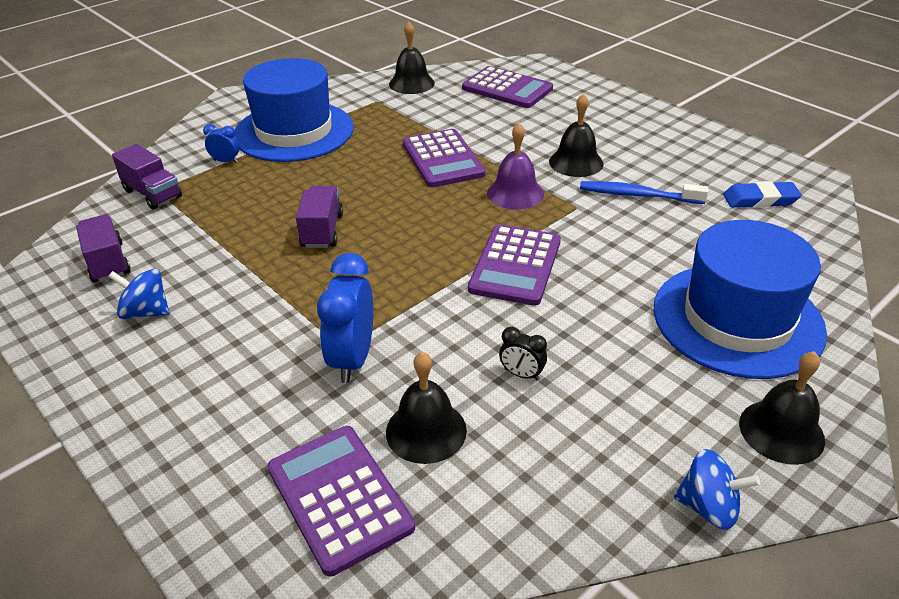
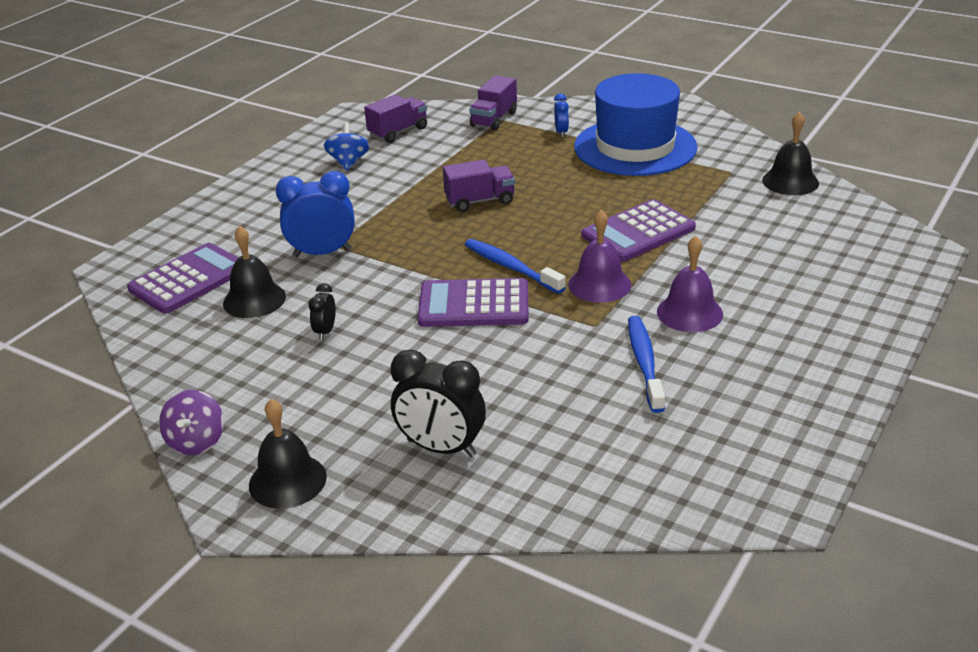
camera: 75 degrees right, 5 degrees down
purple calculator [462,66,553,108] -> none
black bell [549,93,603,177] -> purple bell [657,236,723,332]
blue hat [653,220,827,379] -> black clock [391,350,486,457]
blue spinning top [674,449,760,530] -> purple spinning top [159,390,224,455]
blue eraser [723,181,802,208] -> none
none -> blue toothbrush [465,239,566,294]

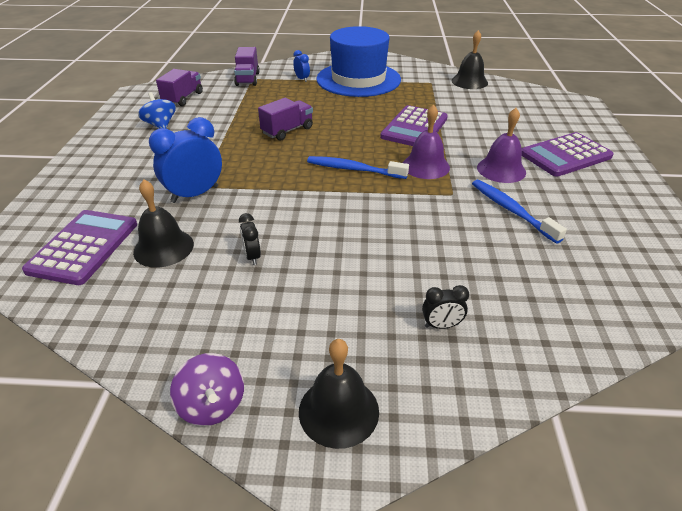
camera: 30 degrees left, 5 degrees up
black clock [391,350,486,457] -> black clock [422,285,469,329], size x0.50
purple calculator [418,278,529,327] -> purple calculator moved to [522,132,614,177]

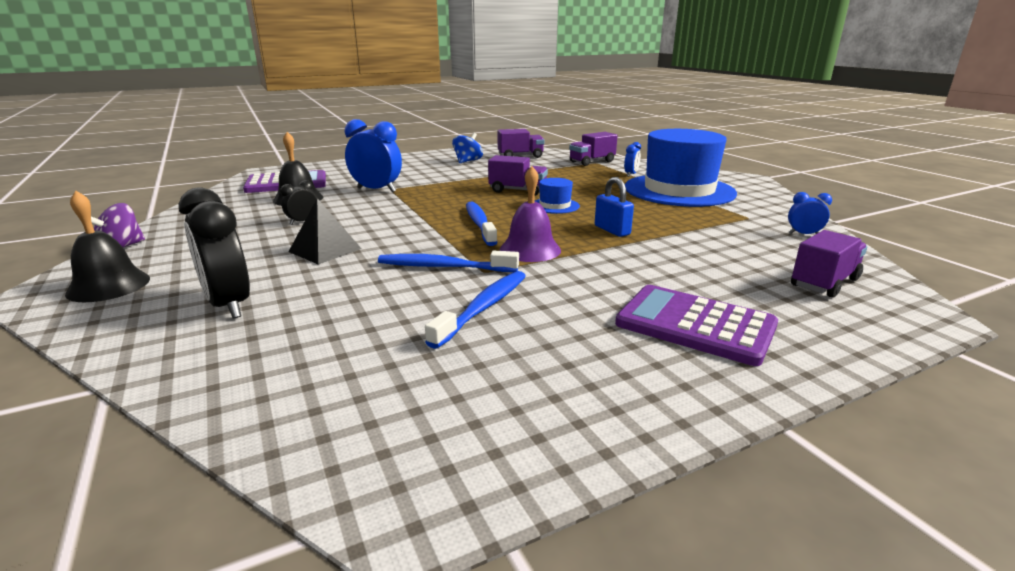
camera: 60 degrees right, 15 degrees down
purple calculator [380,105,448,146] -> blue padlock [595,177,634,237]
black clock [422,285,469,329] -> black clock [179,187,250,319], size x1.99
black bell [451,30,488,89] -> blue clock [788,192,832,234]
purple bell [477,108,526,183] -> none
none -> black pyramid [288,198,362,265]
none -> blue toothbrush [378,250,519,272]
none -> blue hat [535,178,580,214]
none -> purple truck [791,230,867,298]

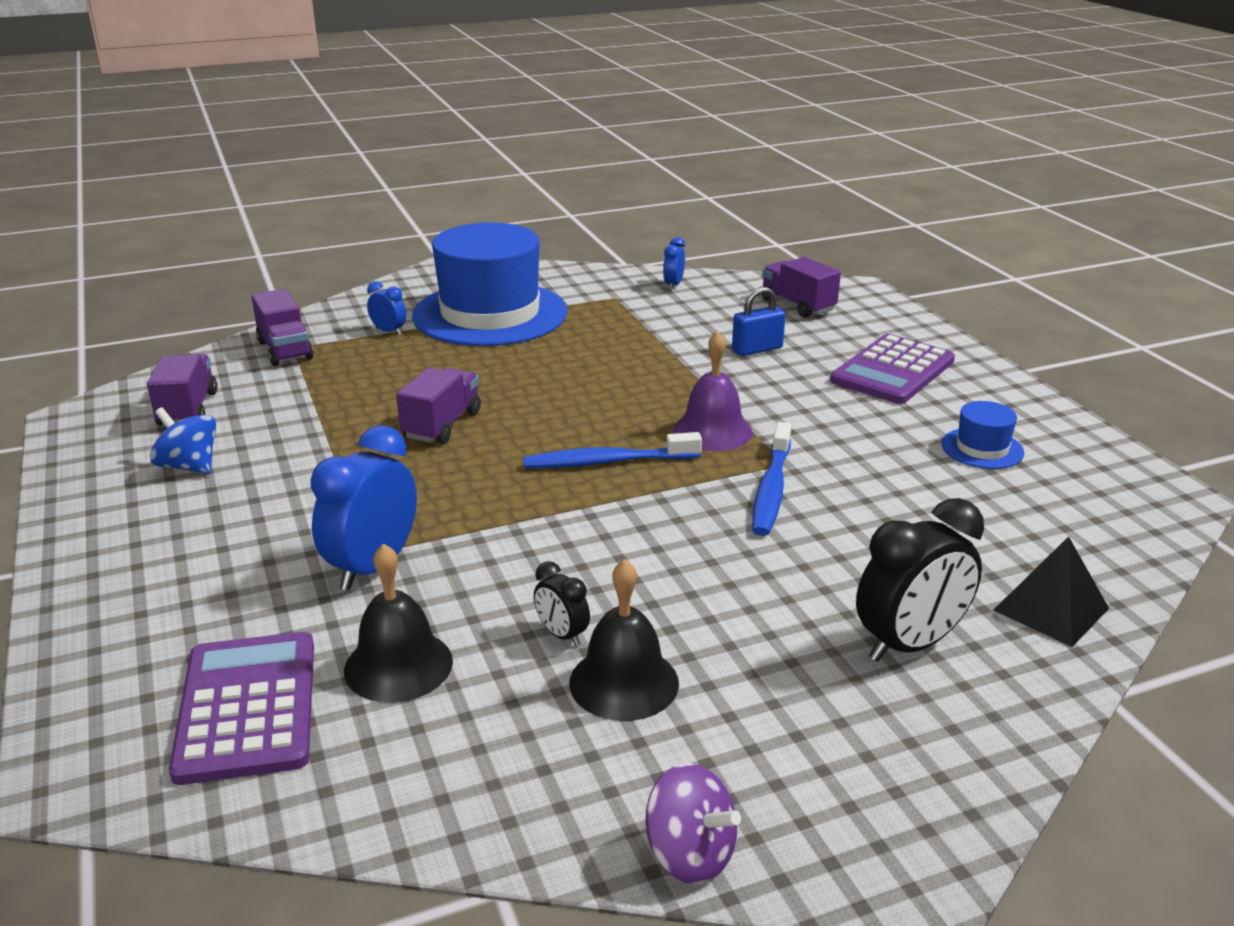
camera: 85 degrees left, 5 degrees up
black bell [65,191,150,302] -> black bell moved to [569,559,679,721]
black pyramid [288,198,362,265] -> black pyramid moved to [994,536,1109,647]
blue toothbrush [425,271,526,349] -> none
blue hat [535,178,580,214] -> blue hat moved to [941,401,1024,469]
blue padlock [595,177,634,237] -> blue padlock moved to [732,287,785,356]

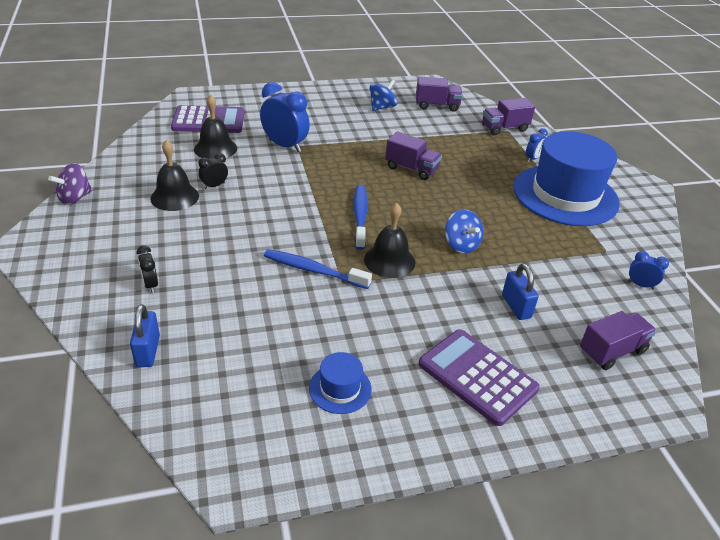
camera: 95 degrees right, 10 degrees up
purple bell [673,331,753,451] -> black bell [364,203,415,278]
black clock [856,498,984,662] -> black clock [137,245,158,293], size x0.50
black pyramid [994,536,1109,647] -> blue padlock [130,304,160,367]
none -> blue spinning top [445,209,483,253]

